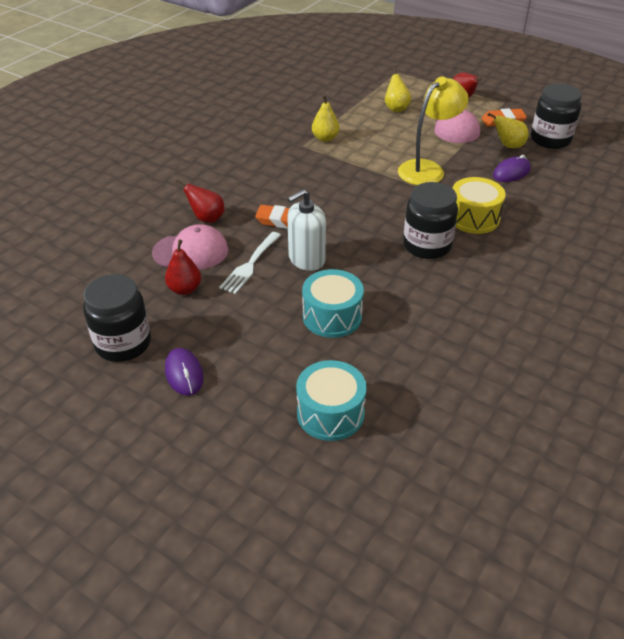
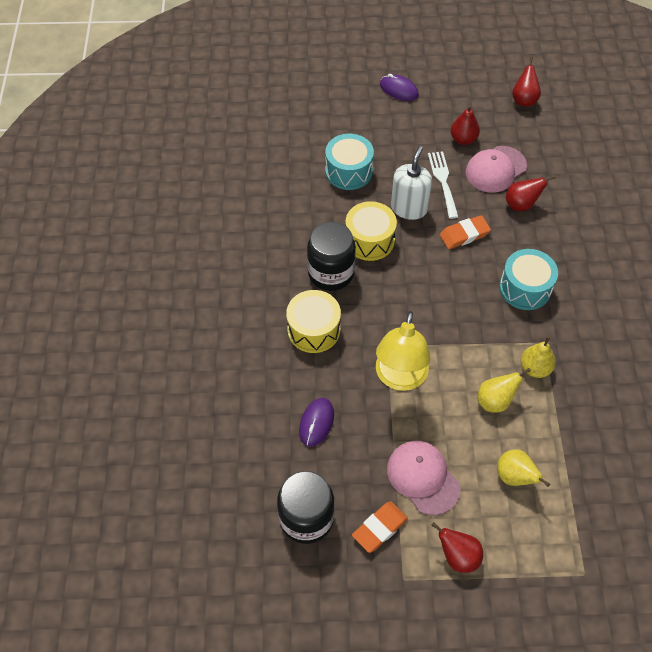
camera: 145 degrees right, 15 degrees up
black jar [83,274,151,362] -> none
turquoise drum [296,360,367,441] -> turquoise drum moved to [500,249,558,310]
yellow pear [487,113,528,148] -> yellow pear moved to [477,368,531,413]
none -> yellow drum [346,201,397,261]
none -> red pear [512,57,541,107]

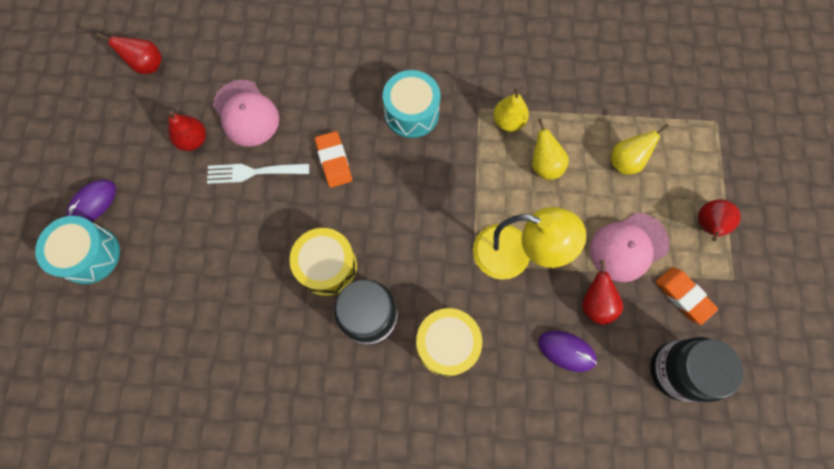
camera: 85 degrees left, 15 degrees up
turquoise drum [325,134,374,190] -> turquoise drum moved to [35,216,120,284]
white soap dispenser [391,146,432,220] -> none
red pear [506,175,556,211] -> red pear moved to [582,260,623,325]

